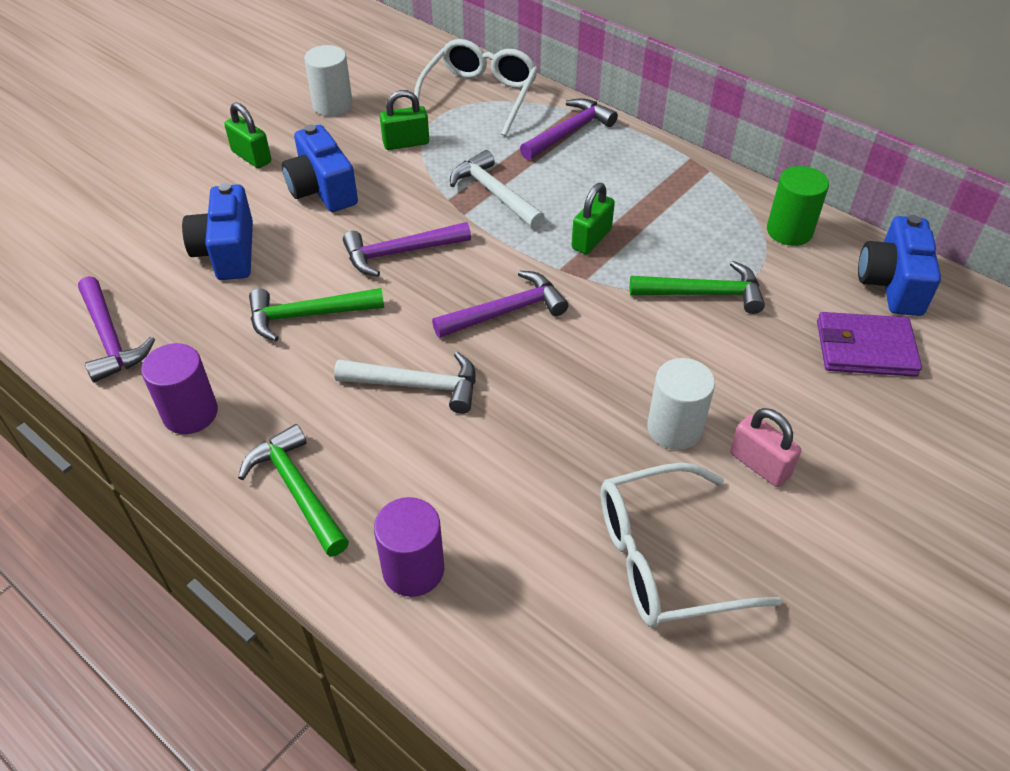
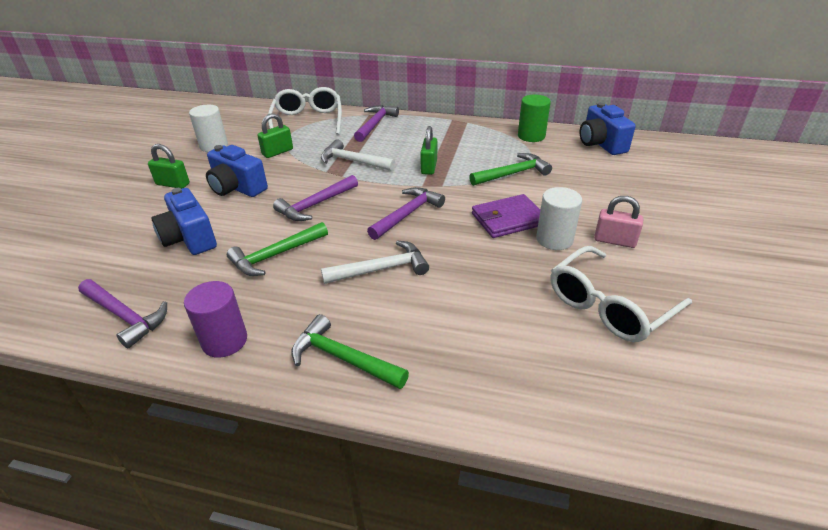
camera: 25 degrees left, 10 degrees down
purple cylinder [374,497,444,597] -> none
purple wallet [817,312,922,377] -> purple wallet moved to [472,194,540,238]

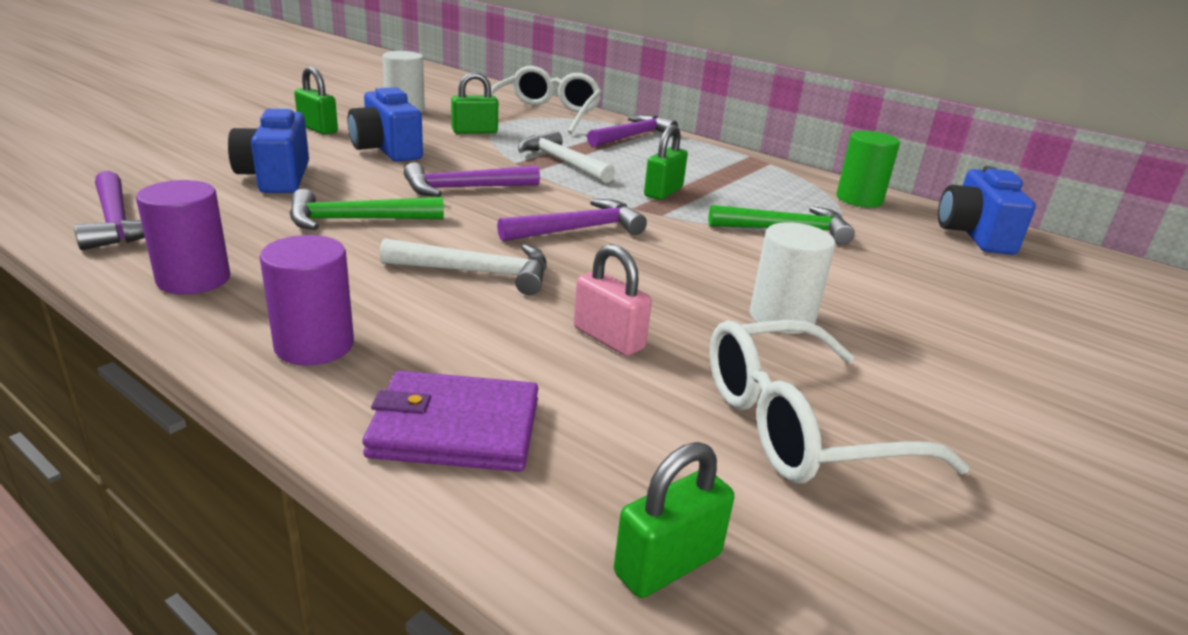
camera: 20 degrees right, 10 degrees down
green hammer [291,314,409,389] -> purple cylinder [260,235,354,365]
purple wallet [472,194,540,238] -> purple wallet moved to [363,370,538,472]
pink padlock [594,196,643,248] -> pink padlock moved to [574,244,652,356]
none -> green padlock [614,442,734,598]

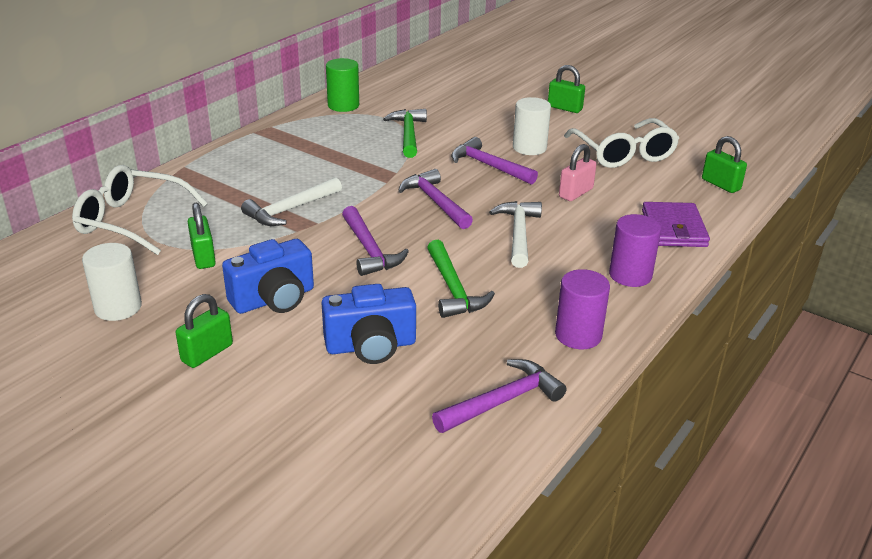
camera: 90 degrees left, 5 degrees up
purple hammer [587,115,678,147] -> purple hammer moved to [451,137,538,185]
green padlock [644,125,688,200] -> green padlock moved to [548,65,585,113]
blue camera [938,166,1036,255] -> none

